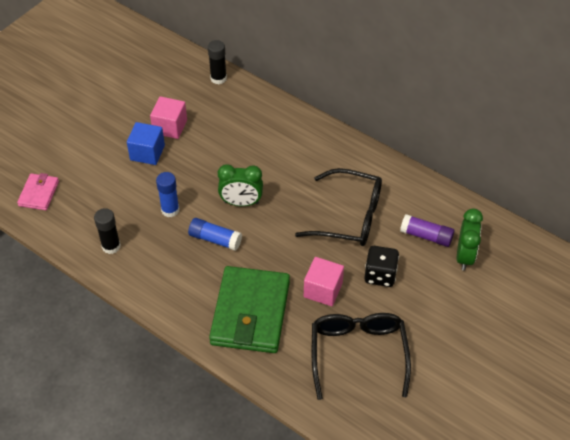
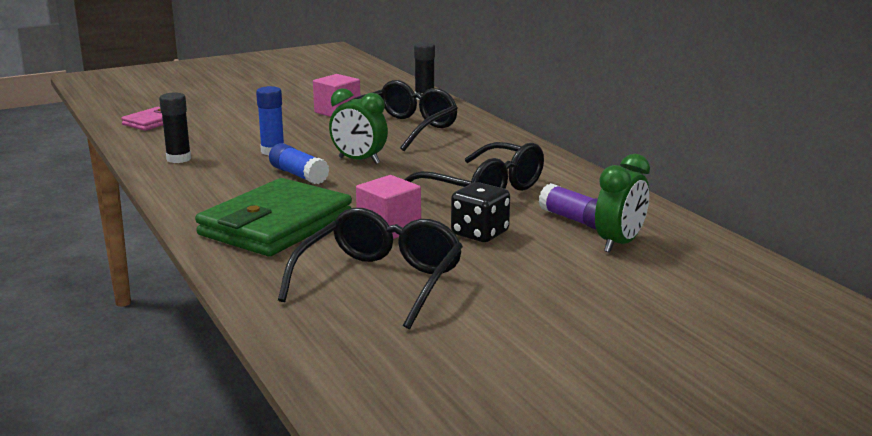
camera: 25 degrees right, 30 degrees down
blue cube [127,122,165,165] -> none
none -> black glasses [349,80,458,151]

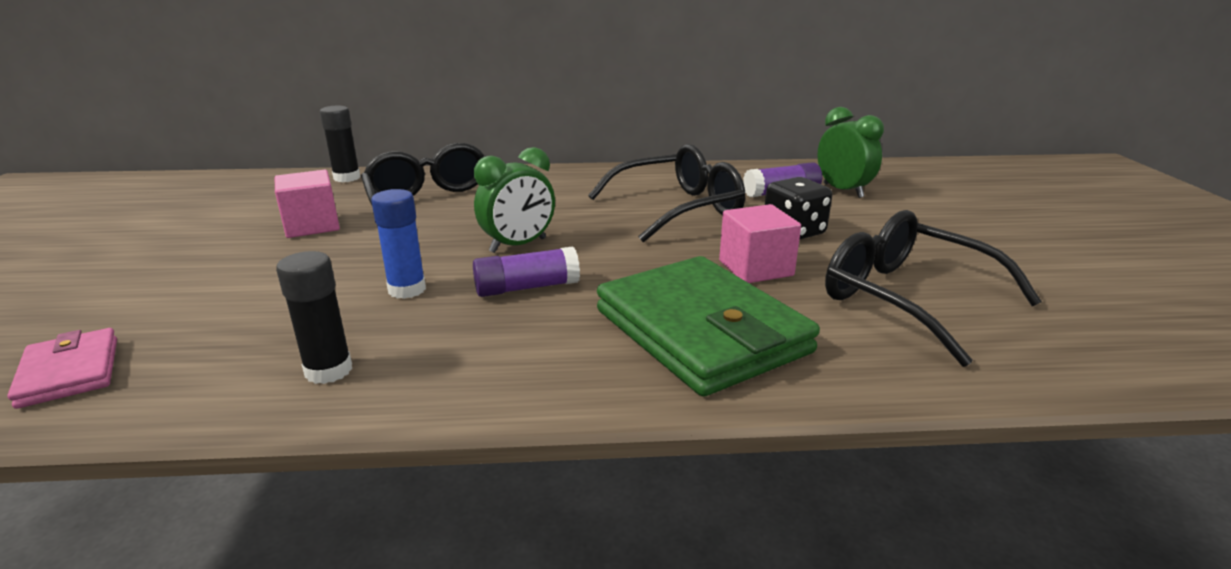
camera: 65 degrees left, 5 degrees up
blue glue stick [269,143,329,184] -> purple glue stick [473,246,580,297]

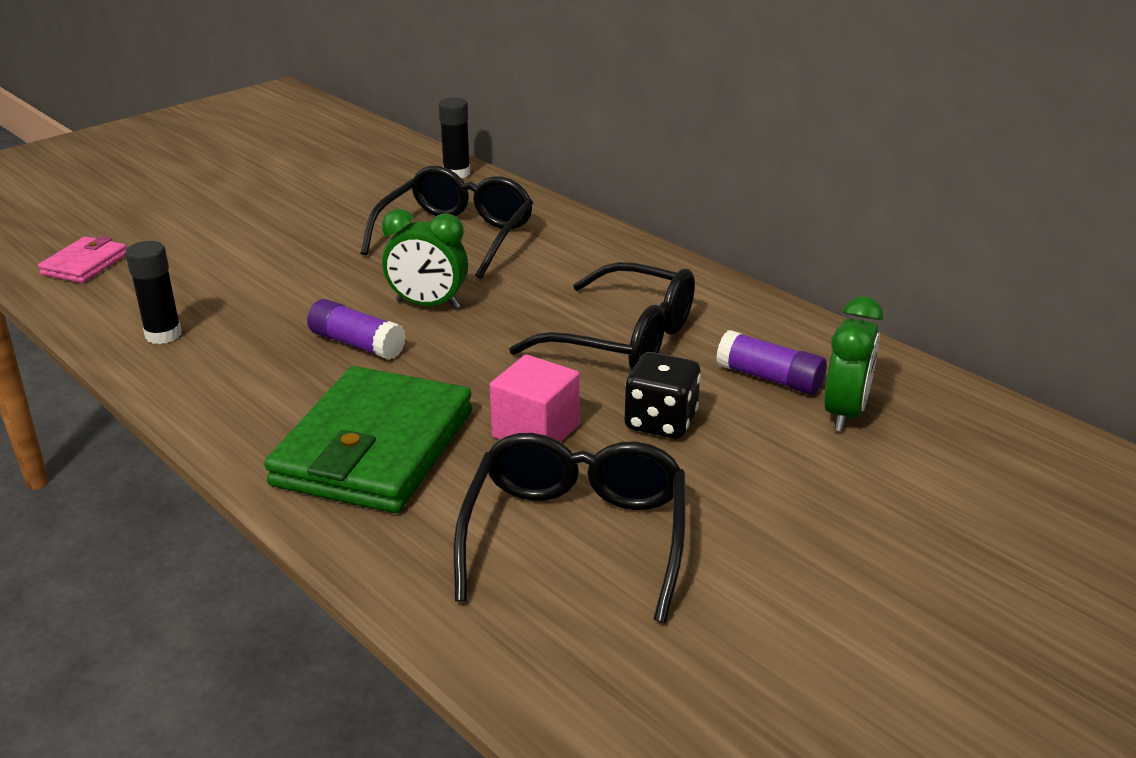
camera: 50 degrees right, 5 degrees up
pink cube [275,170,340,238] -> none
blue glue stick [371,189,426,299] -> none

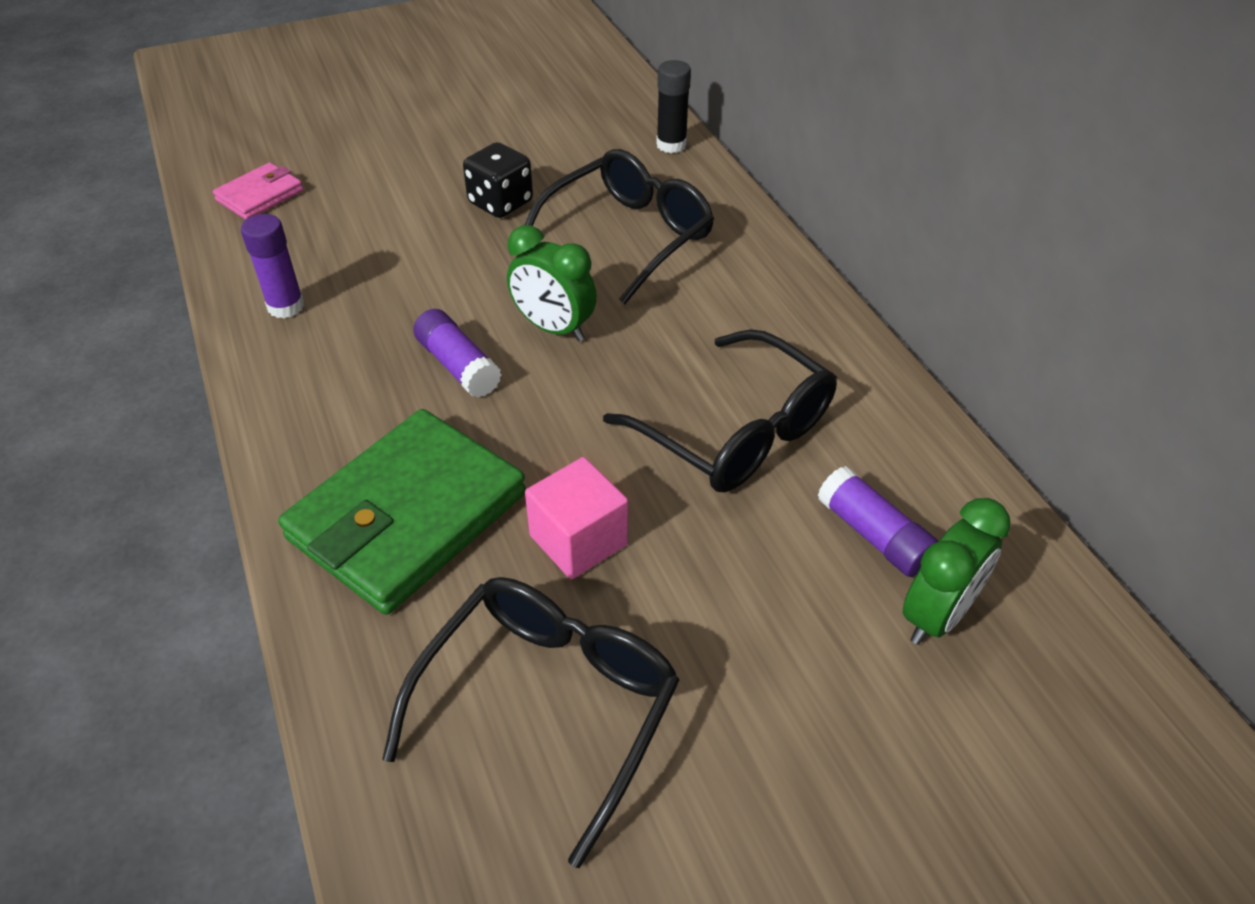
camera: 20 degrees right, 15 degrees up
black glue stick [125,241,182,344] -> purple glue stick [241,214,305,318]
black dice [625,352,701,439] -> black dice moved to [463,142,533,218]

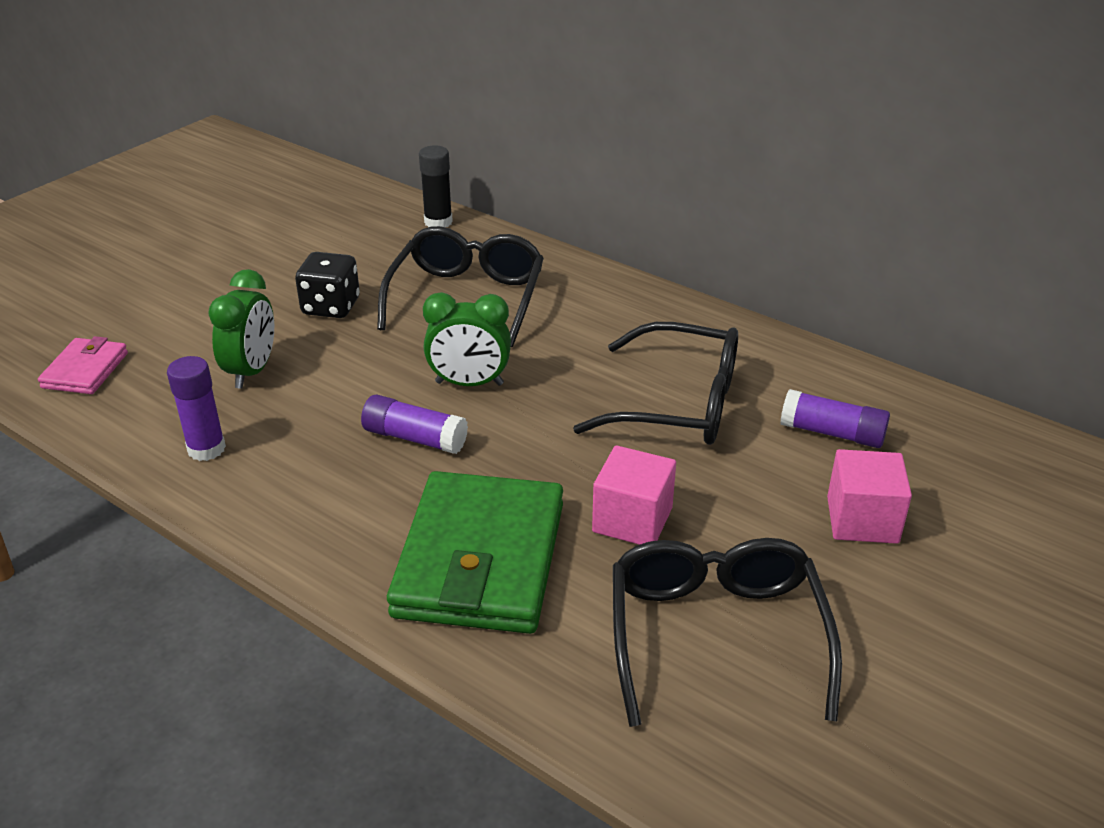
camera: 30 degrees left, 10 degrees down
green clock [902,498,1011,645] -> green clock moved to [208,269,274,389]
none -> pink cube [827,449,912,544]

